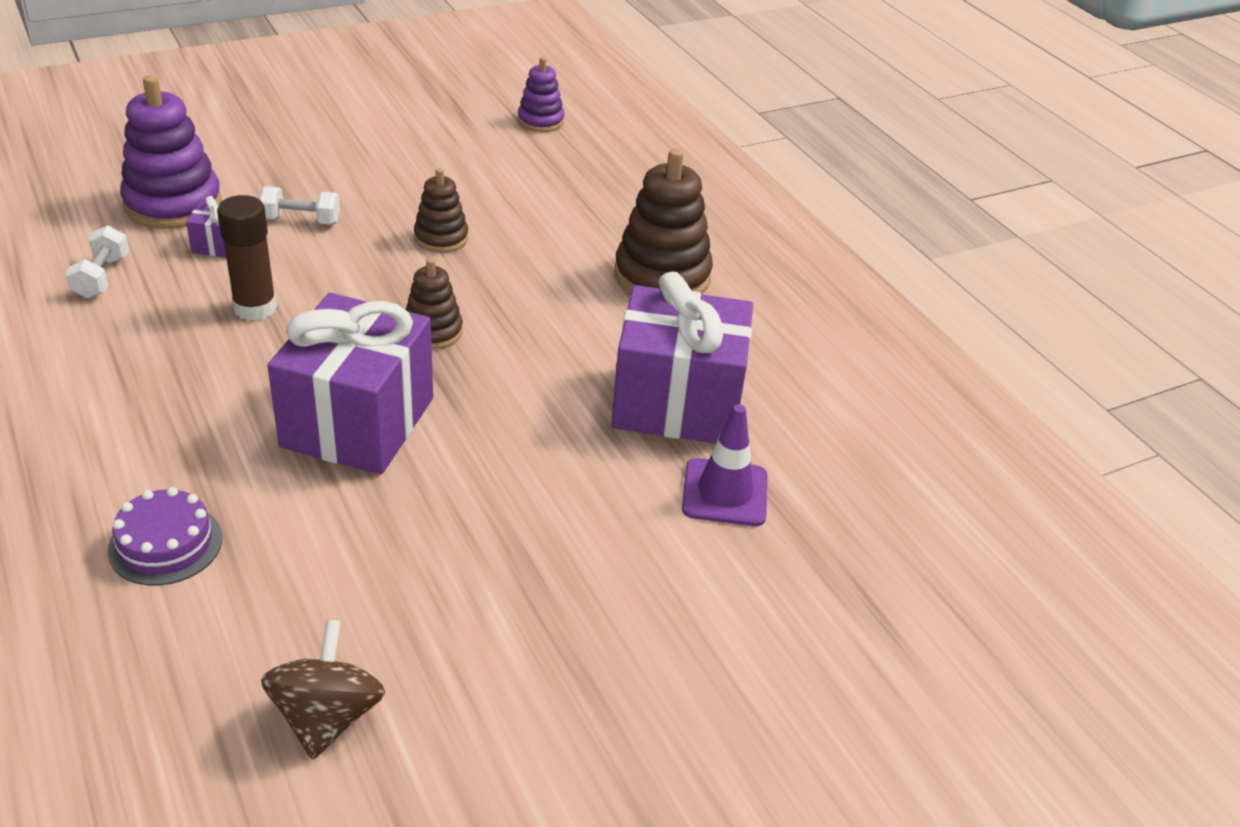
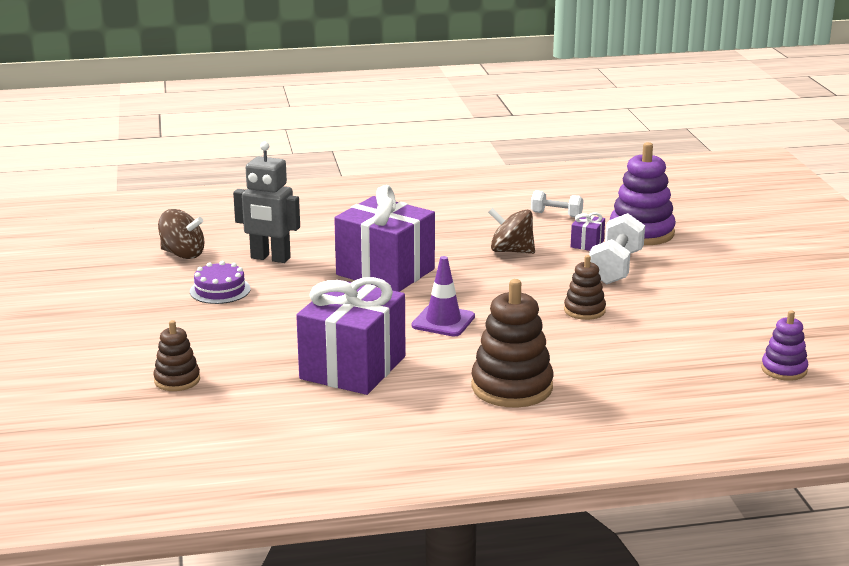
camera: 110 degrees right, 15 degrees down
purple cake [107,487,222,586] -> purple cake moved to [190,261,251,304]
brown glue stick [217,195,277,321] -> brown spinning top [488,208,535,254]
white dumbbell [259,186,340,224] -> white dumbbell [589,213,645,285], size x1.67
brown stacking toy [406,258,463,349] -> brown stacking toy moved to [153,320,200,391]
purple traffic cone [682,404,767,526] -> purple traffic cone moved to [412,256,475,336]
none -> grey robot [233,142,300,263]

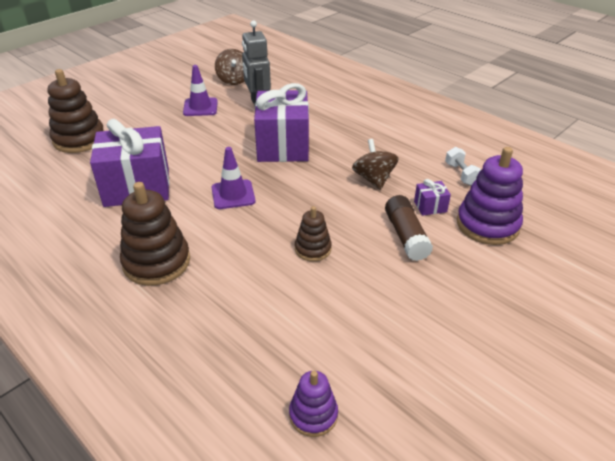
camera: 55 degrees right, 15 degrees up
brown stacking toy [153,320,200,391] -> brown stacking toy [48,69,104,153], size x1.77
purple cake [190,261,251,304] -> purple traffic cone [183,65,218,116]
white dumbbell [589,213,645,285] -> brown glue stick [385,195,433,261]

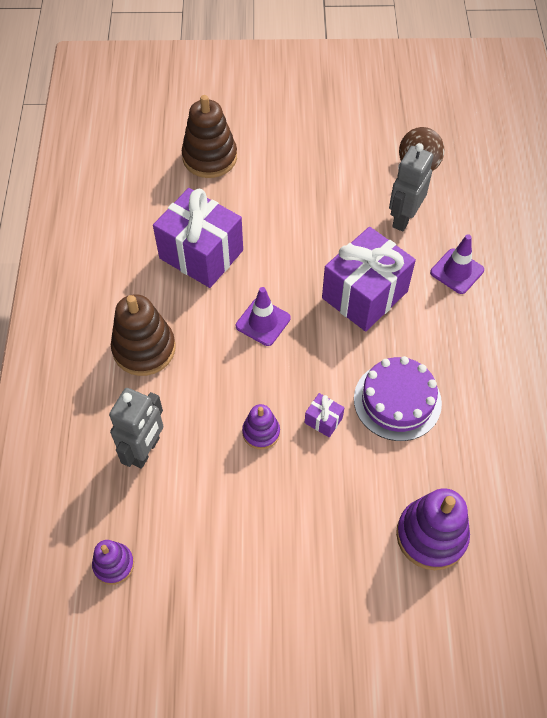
camera: 45 degrees right, 20 degrees up
purple traffic cone [183,65,218,116] -> purple traffic cone moved to [430,234,484,294]
brown stacking toy [295,206,332,262] -> purple stacking toy [242,404,280,449]
brown spinning top [352,139,398,190] -> purple cake [354,356,442,441]
brown glue stick [385,195,433,261] -> none
purple gift [414,179,451,216] -> purple gift moved to [305,393,344,438]
white dumbbell [445,147,481,186] -> none
none -> grey robot [109,388,164,469]

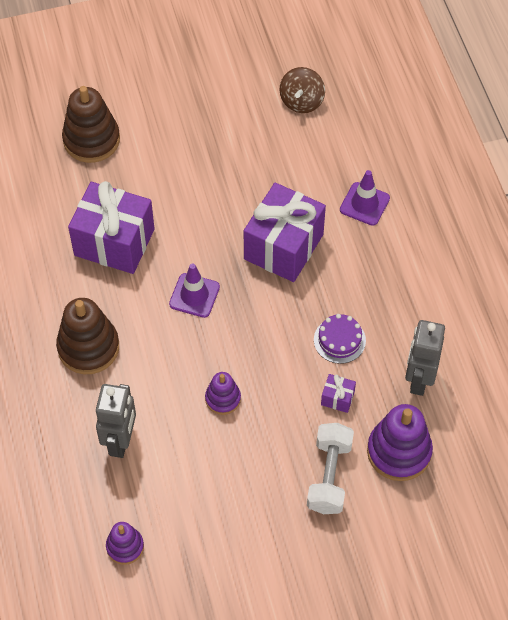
camera: 15 degrees left, 0 degrees up
purple gift [305,393,344,438] -> purple gift moved to [321,374,356,413]
purple cake [354,356,442,441] -> purple cake [314,314,366,364], size x0.63
grey robot [389,143,434,231] -> grey robot moved to [405,320,445,396]
none -> white dumbbell [307,423,354,514]

